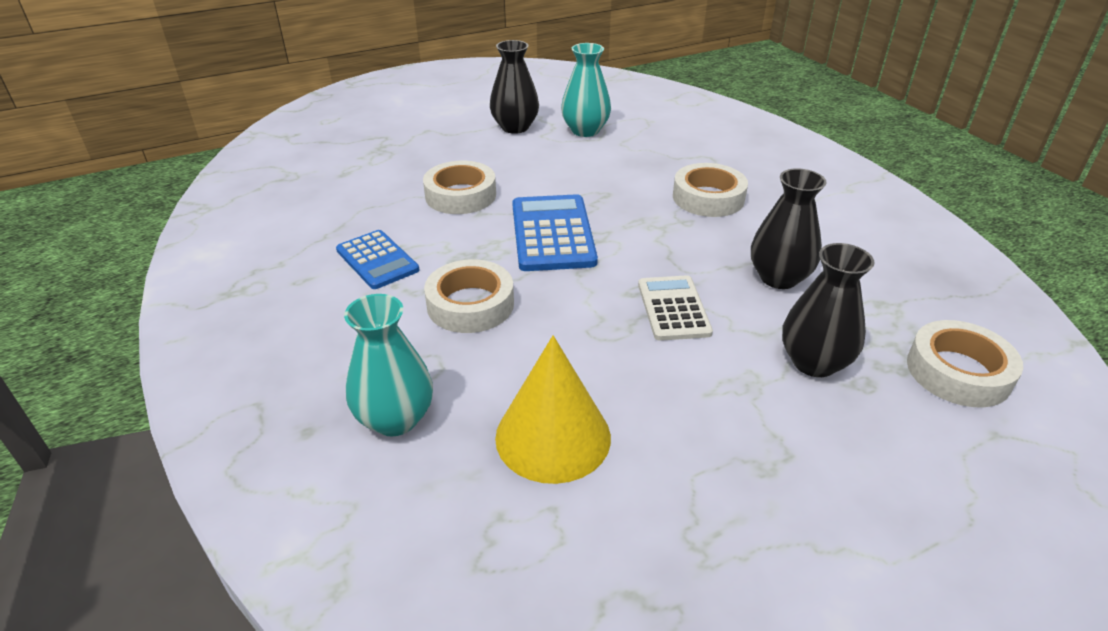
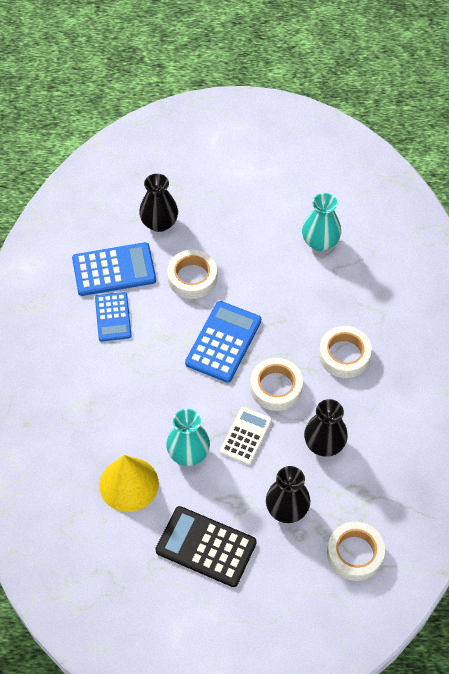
camera: 30 degrees right, 20 degrees up
turquoise vase [344,294,433,436] -> turquoise vase moved to [166,409,210,466]
white tape [424,259,514,333] -> white tape moved to [250,358,303,411]
black vase [490,40,539,134] -> black vase moved to [139,174,178,232]
none -> blue calculator [72,242,156,296]
none -> black calculator [155,506,257,587]

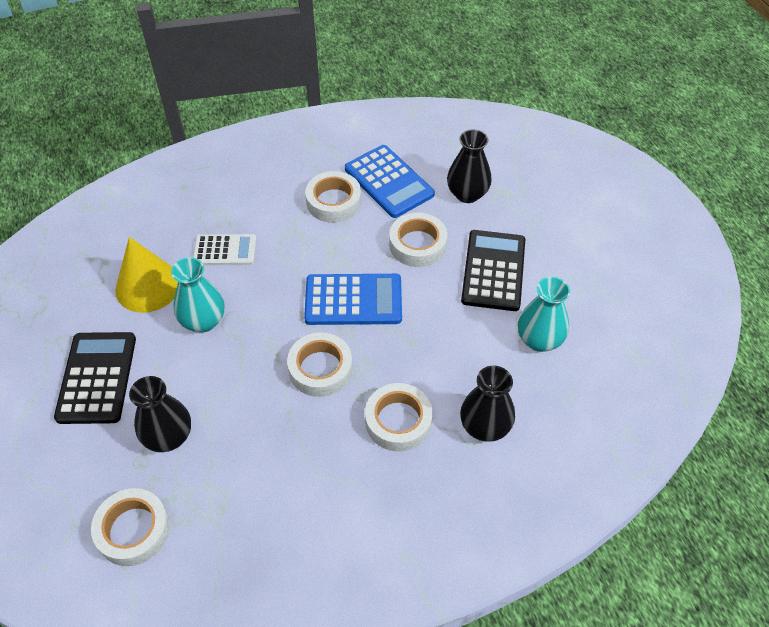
camera: 65 degrees right, 5 degrees down
blue calculator [95,292,132,342] -> white tape [305,171,361,223]
white calculator [220,407,272,465] -> white calculator moved to [193,234,257,265]
black vase [304,399,348,457] -> black vase moved to [460,366,515,442]
none -> black calculator [461,230,525,311]

